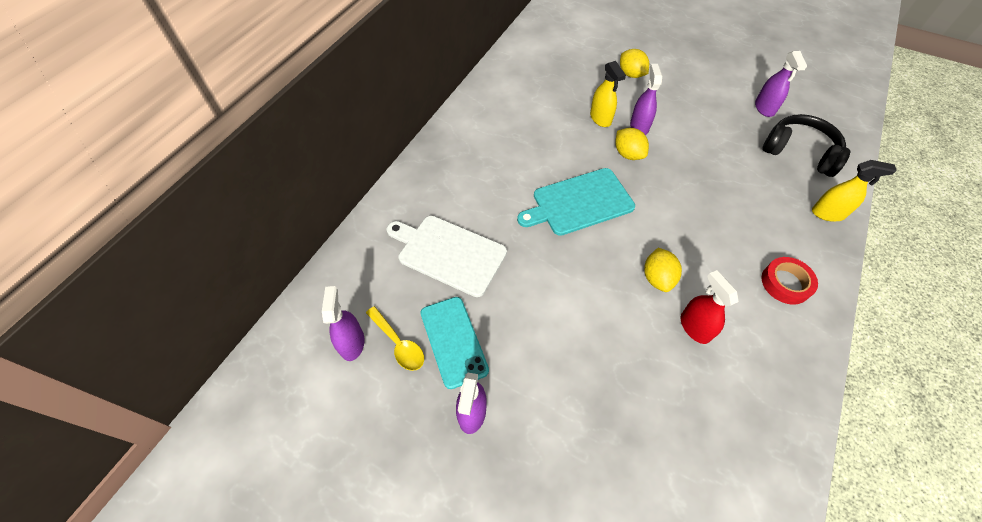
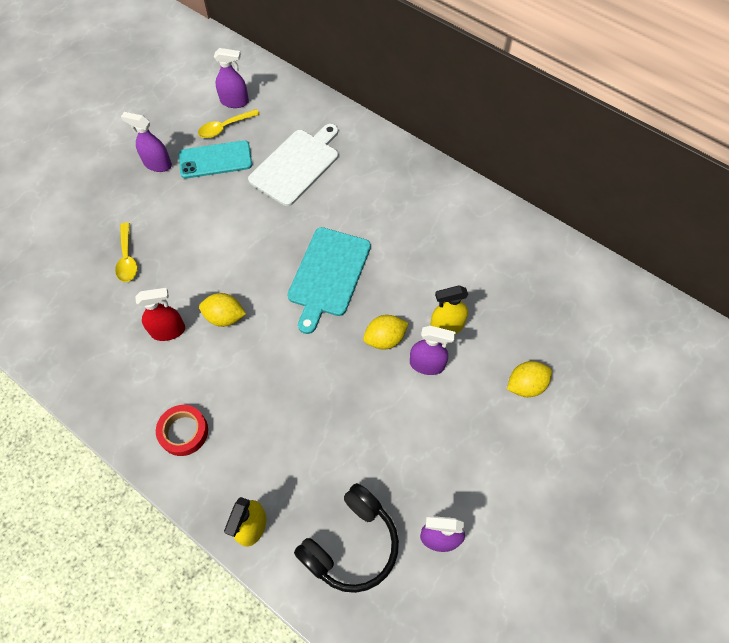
camera: 100 degrees right, 5 degrees up
turquoise cutting board [517,168,635,236] -> turquoise cutting board turned 150 degrees counterclockwise [287,227,371,334]
none -> yellow spoon [115,222,137,282]

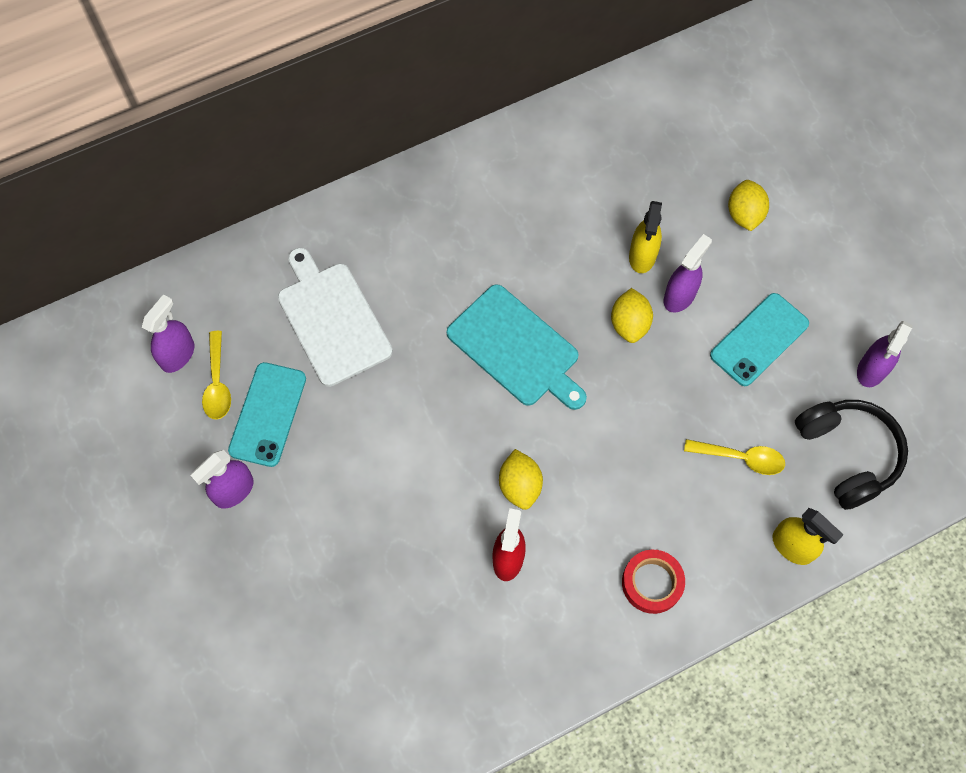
camera: 65 degrees left, 5 degrees up
yellow spoon [115,222,137,282] -> yellow spoon moved to [684,439,785,475]
yellow lemon [199,293,246,327] -> yellow lemon turned 45 degrees counterclockwise [499,449,543,510]
none -> turquoise phone [710,293,809,386]

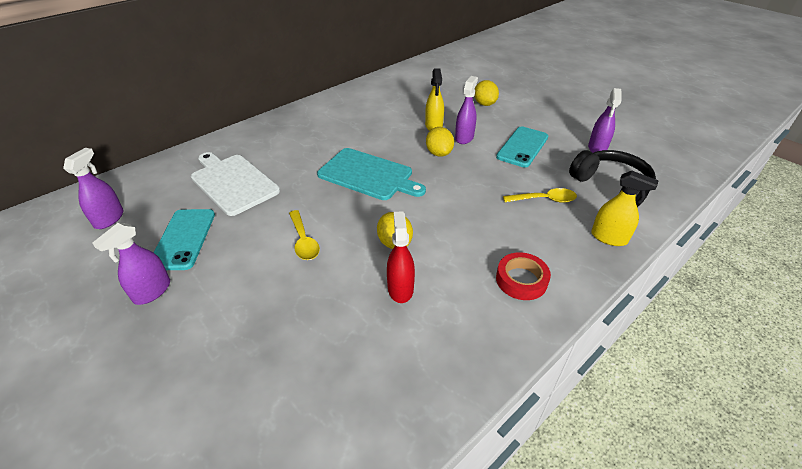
camera: 15 degrees left, 25 degrees down
yellow spoon [202,331,231,419] -> yellow spoon moved to [289,210,320,260]

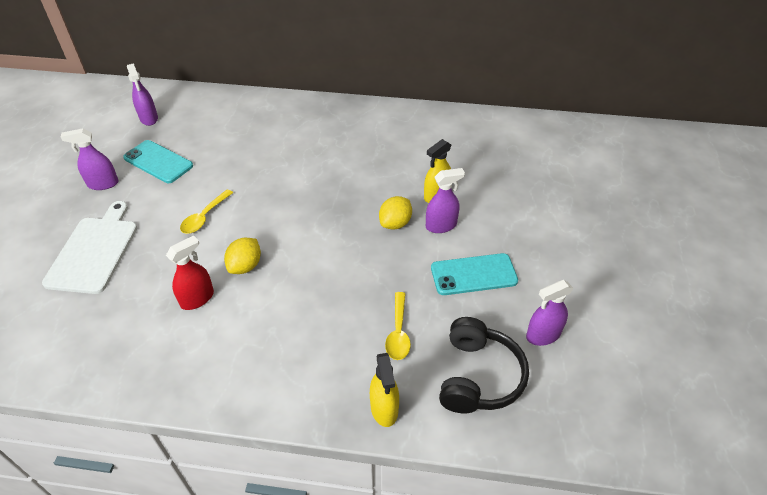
camera: 50 degrees right, 5 degrees up
purple spray bottle [63,148,124,229] -> purple spray bottle turned 90 degrees clockwise [127,63,158,126]
turquoise phone [154,209,215,270] -> turquoise phone turned 75 degrees clockwise [123,140,193,183]
white cutting board [191,152,280,216] -> white cutting board moved to [42,201,137,294]
turquoise cutting board [317,148,426,200] -> none
yellow lemon [474,80,499,106] -> none
red tape [496,252,551,300] -> none
yellow spoon [503,188,577,203] -> yellow spoon turned 45 degrees clockwise [385,292,411,360]

